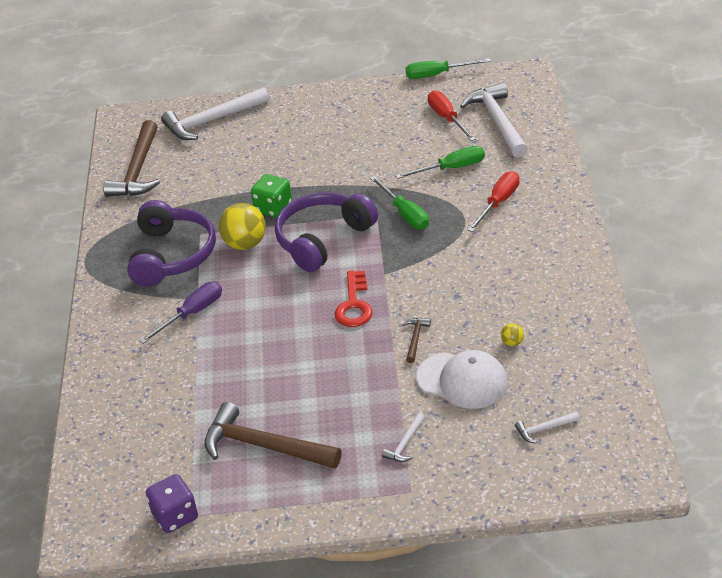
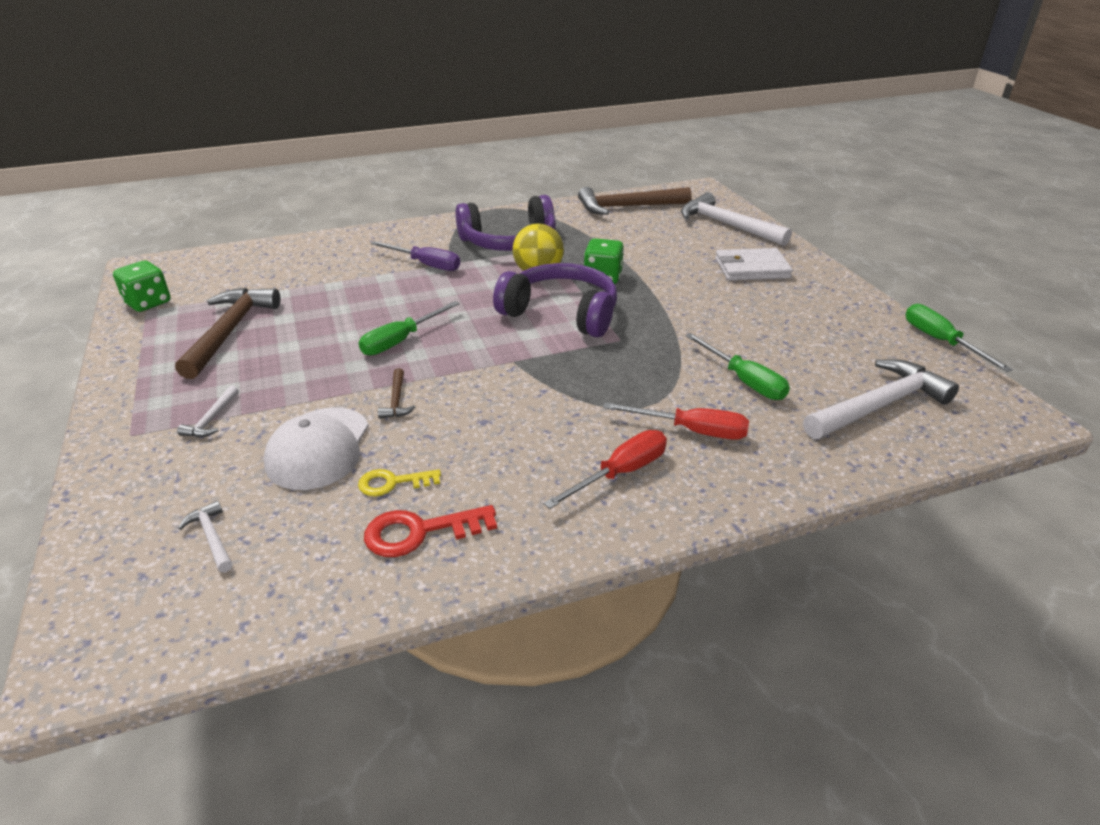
camera: 70 degrees right, 5 degrees down
purple dice [146,474,198,533] -> green dice [113,261,171,312]
red key [335,270,373,327] -> red key moved to [364,505,497,557]
green screwdriver [370,176,429,229] -> green screwdriver moved to [359,301,460,356]
white hammer [382,413,425,462] -> white hammer turned 90 degrees counterclockwise [177,385,239,437]
brown hammer [402,318,431,363] -> brown hammer turned 90 degrees clockwise [378,368,416,419]
red screwdriver [428,91,476,141] -> red screwdriver moved to [543,430,667,509]
yellow ball [501,323,524,346] -> yellow key [358,469,441,496]
none -> white wallet [715,248,793,280]

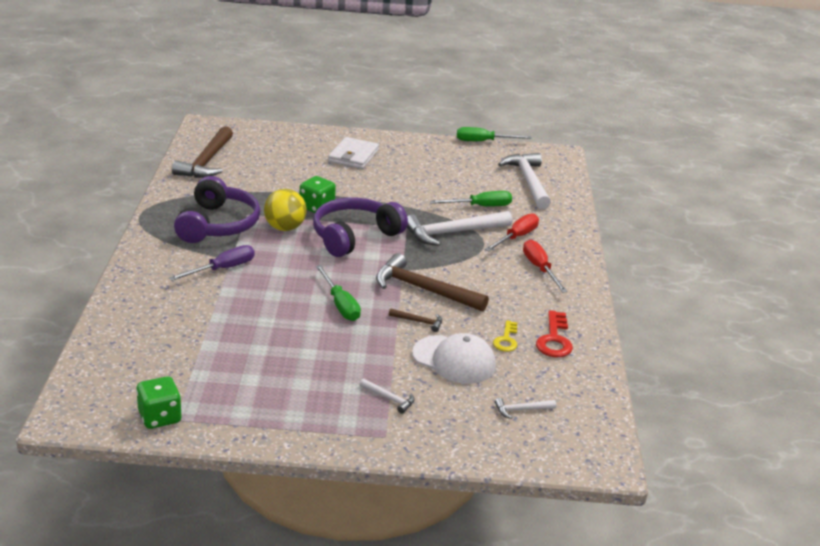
camera: 70 degrees left, 5 degrees down
brown hammer [175,288,280,379] -> brown hammer moved to [376,253,489,312]
white hammer [681,192,792,246] -> white hammer moved to [407,211,512,246]

